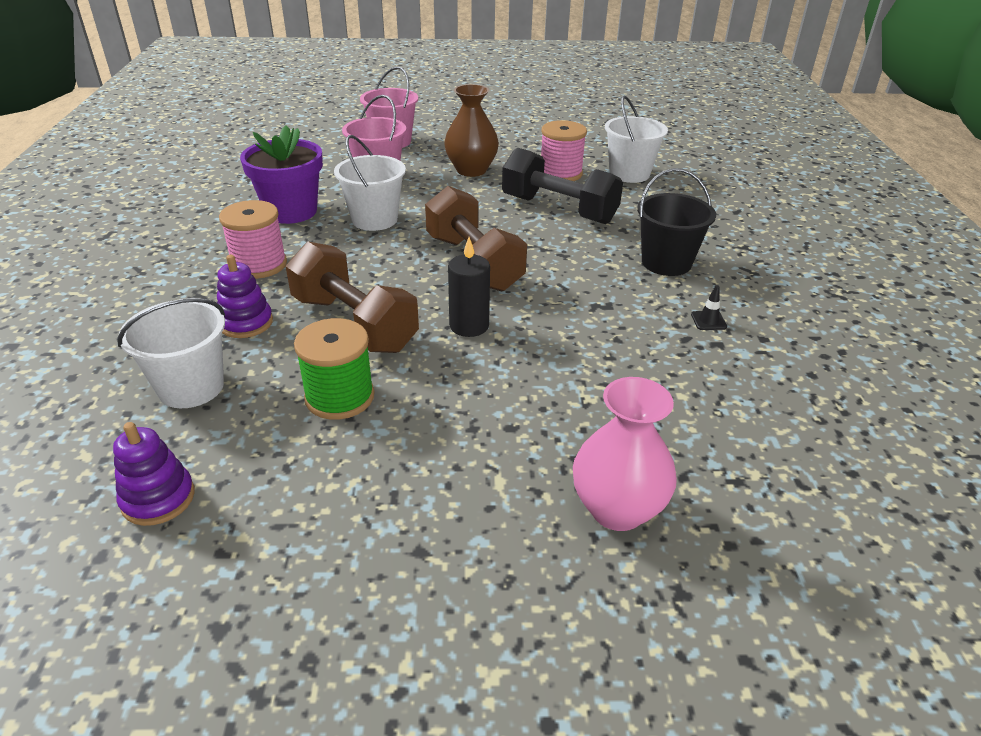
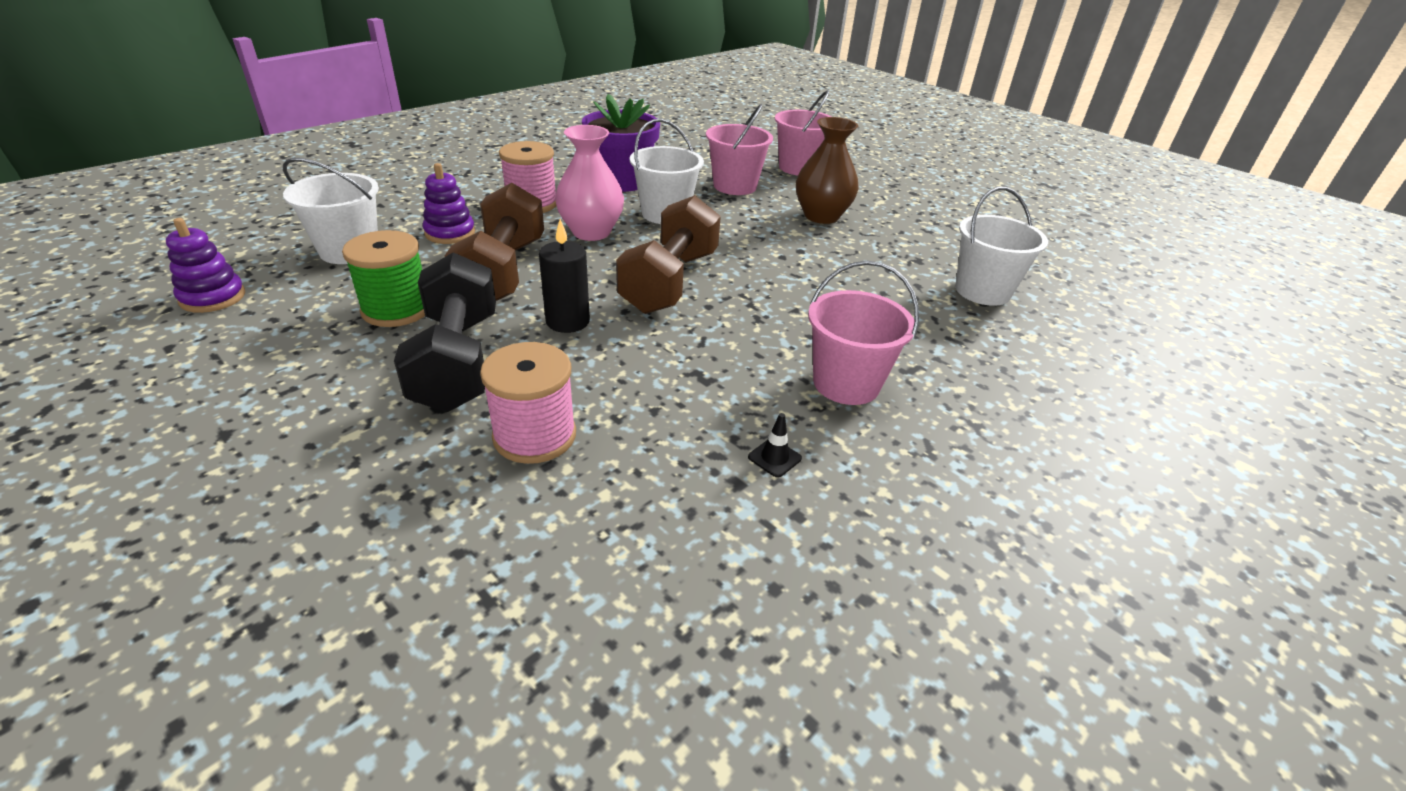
camera: 45 degrees right, 0 degrees up
black dumbbell [502,148,623,224] -> black dumbbell moved to [394,252,496,412]
pink spool [541,120,587,181] -> pink spool moved to [480,342,576,464]
pink vase [573,377,677,531] -> pink vase moved to [555,125,624,241]
black bucket [637,168,716,276] -> pink bucket [808,261,919,405]

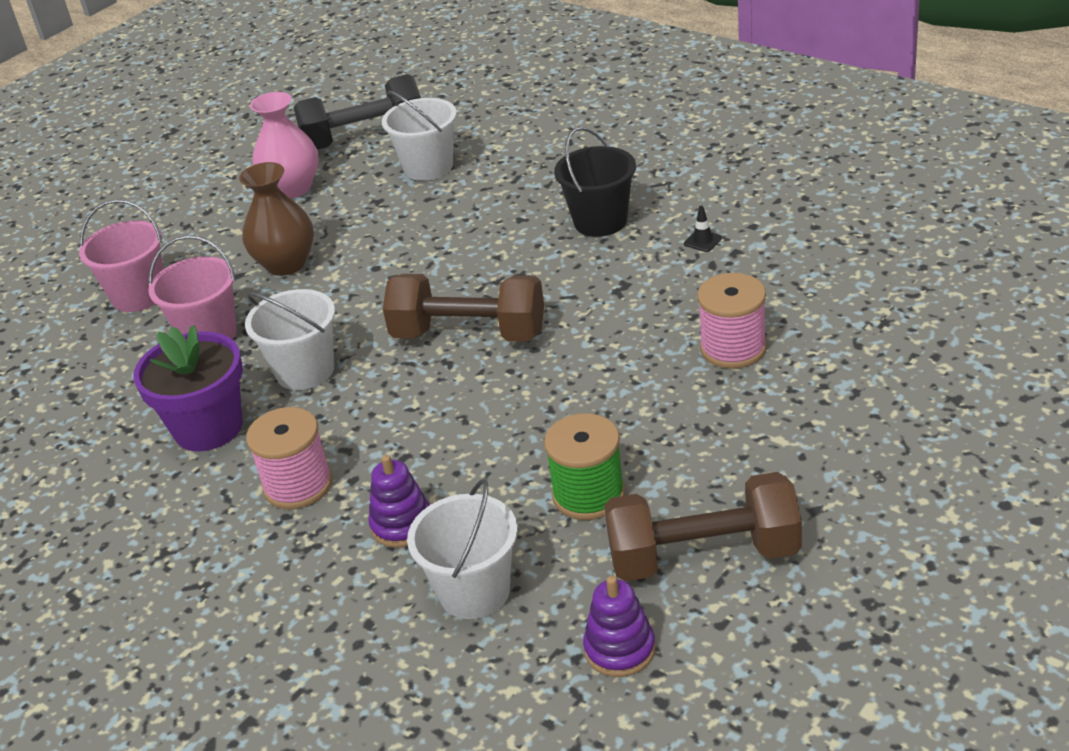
camera: 90 degrees left, 0 degrees up
black dumbbell [394,252,496,412] -> black dumbbell moved to [294,74,421,150]
brown dumbbell [445,183,544,301] -> brown dumbbell moved to [604,472,802,581]
black candle [539,219,590,333] -> none
pink vase [555,125,624,241] -> pink vase moved to [250,92,319,198]
pink bucket [808,261,919,405] -> black bucket [554,127,636,237]

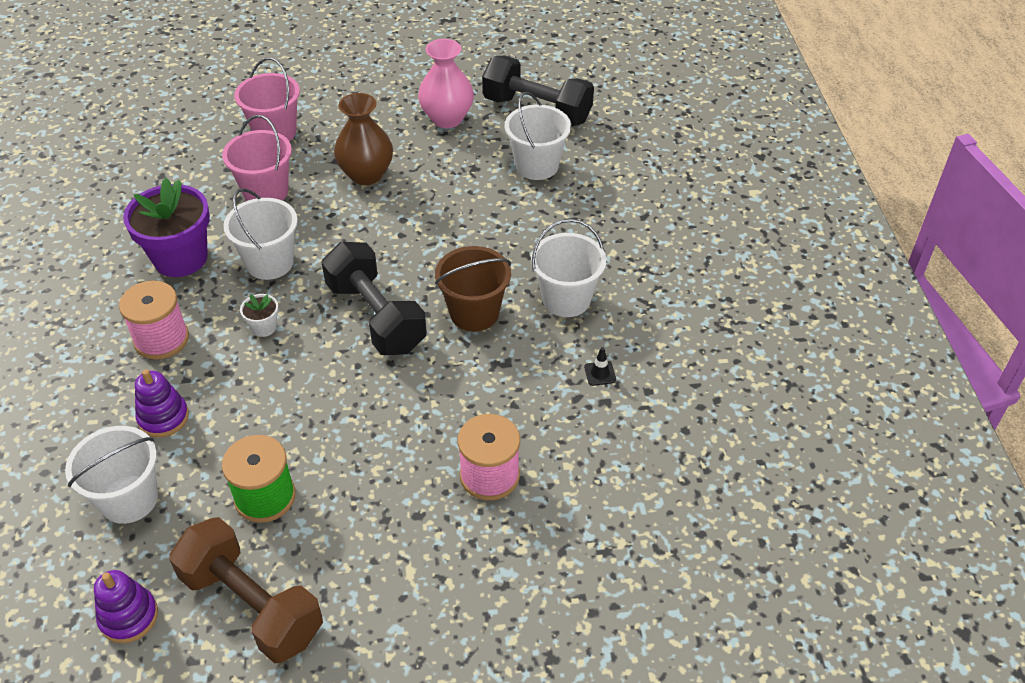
camera: 40 degrees right, 10 degrees up
brown dumbbell [383,274,544,341] -> black dumbbell [321,242,427,355]
black bucket [554,127,636,237] -> white bucket [531,219,606,317]
none -> white flower pot [240,294,279,337]
none -> brown bucket [435,246,511,332]

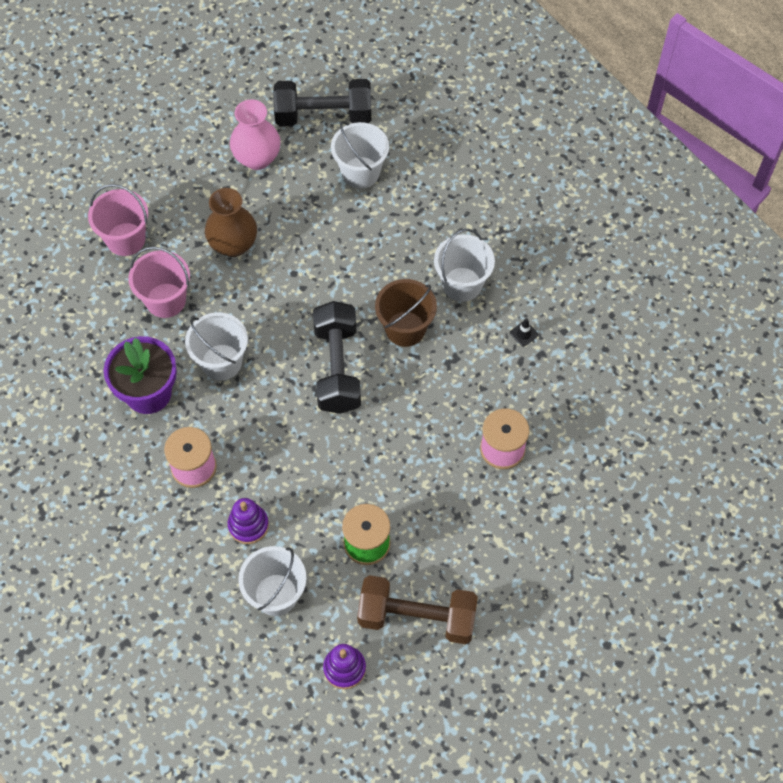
camera: 30 degrees left, 15 degrees up
white flower pot [240,294,279,337] -> none
black dumbbell [321,242,427,355] -> black dumbbell turned 60 degrees clockwise [313,301,361,414]

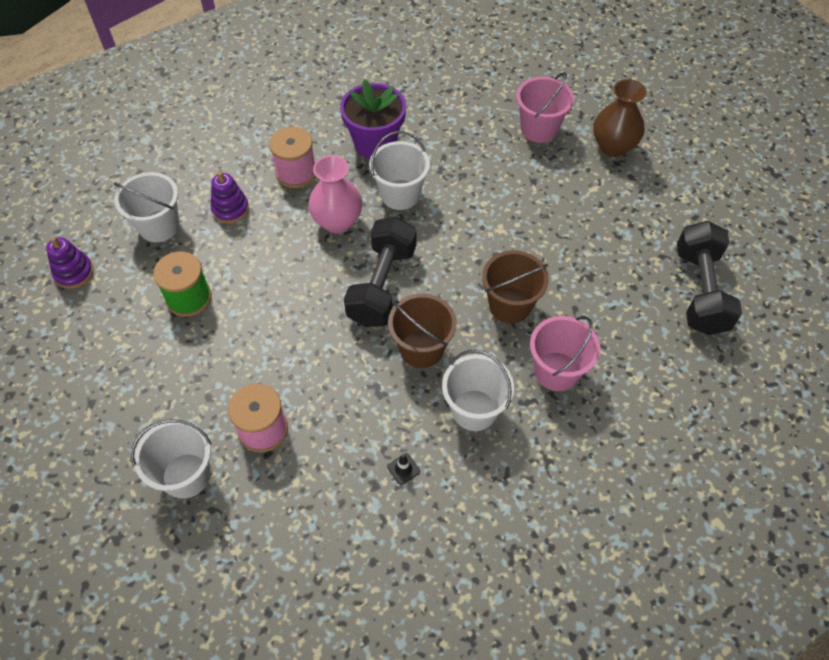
camera: 95 degrees right, 5 degrees down
pink bucket [128,247,190,318] -> pink bucket moved to [530,316,600,391]
brown vase [205,188,257,257] -> brown vase moved to [593,79,647,157]
pink vase [230,99,281,170] -> pink vase moved to [308,155,362,233]
black dumbbell [313,301,361,414] -> black dumbbell turned 75 degrees counterclockwise [344,217,416,327]
white bucket [331,121,389,189] -> white bucket moved to [131,419,211,499]
brown dumbbell [357,575,478,644] -> none
none -> brown bucket [482,250,549,323]

